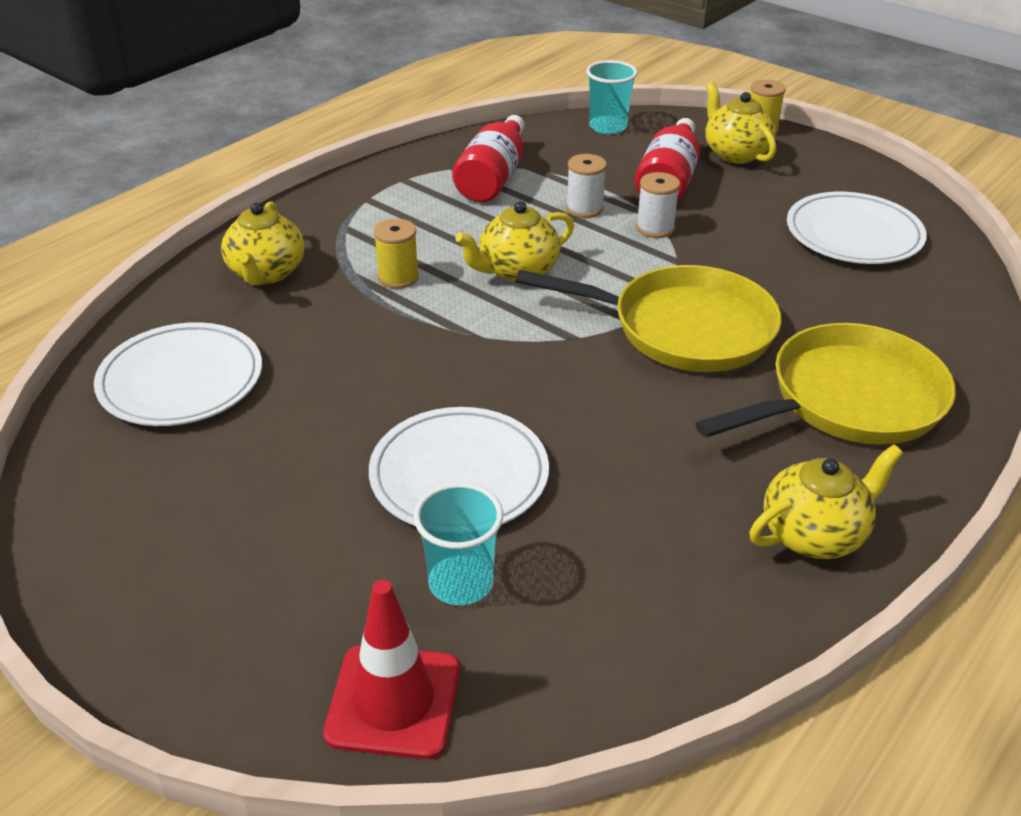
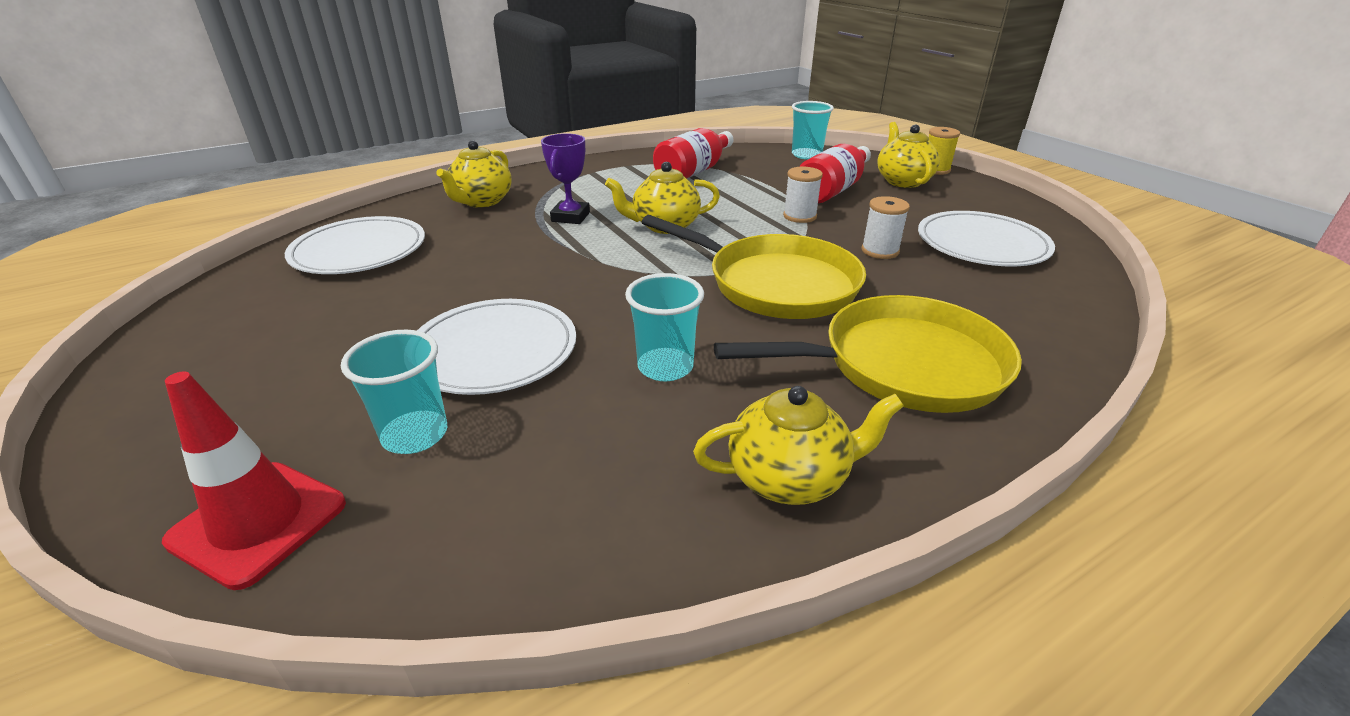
camera: 20 degrees right, 5 degrees down
yellow spool [374,218,419,289] -> purple trophy [541,133,590,224]
white spool [566,154,607,218] -> white spool moved to [861,196,910,259]
none -> turquoise cup [625,273,704,381]

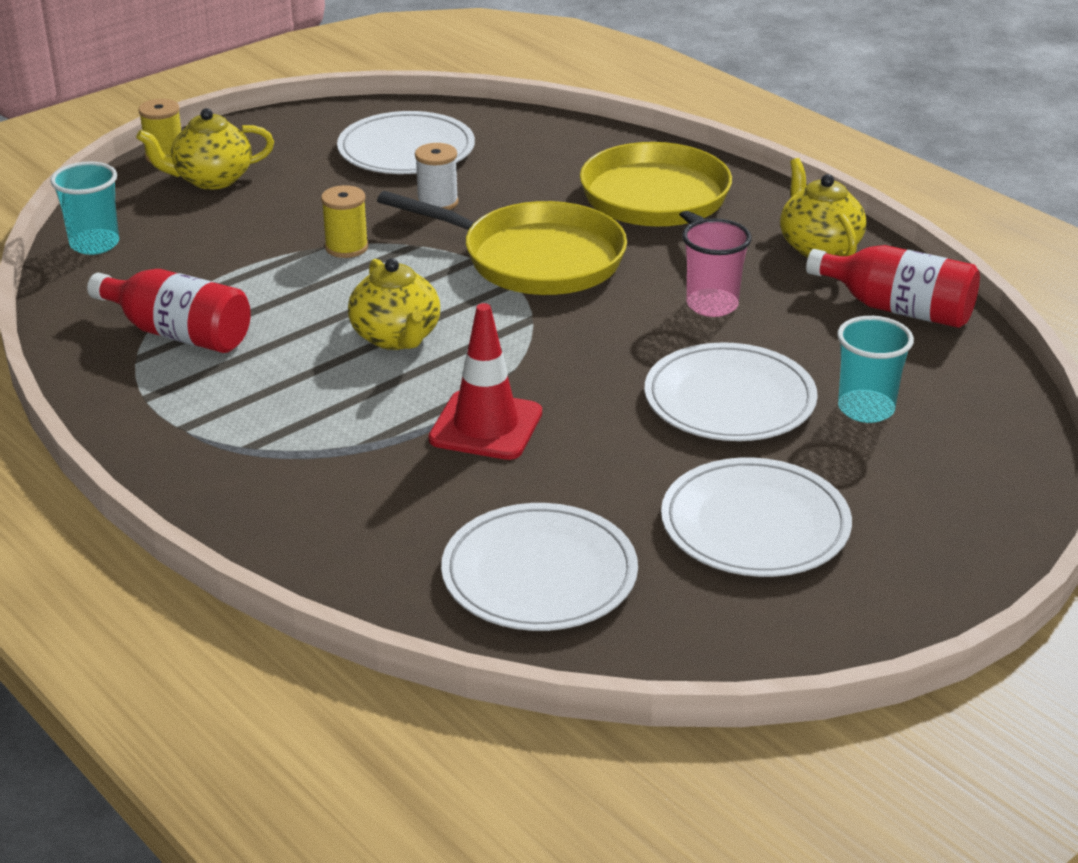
camera: 100 degrees left, 0 degrees up
red traffic cone [162,371,346,590] -> red traffic cone moved to [429,303,542,460]
yellow teapot [436,140,511,208] -> none
purple trophy [541,133,590,224] -> none
turquoise cup [625,273,704,381] -> pink cup [682,218,752,317]
yellow pan [642,215,866,319] -> yellow pan turned 90 degrees clockwise [377,191,627,295]
white spool [783,167,823,223] -> yellow spool [321,185,369,258]
red bottle [799,144,871,203] -> red bottle moved to [806,245,980,328]
none -> white plate [661,457,852,577]

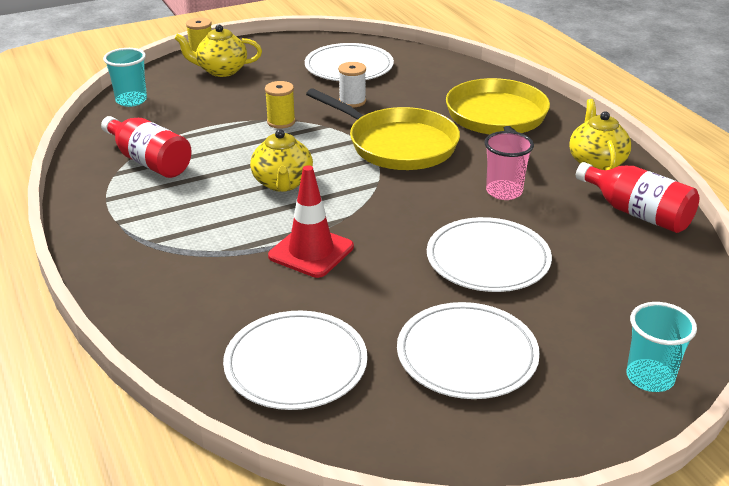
camera: 15 degrees right, 0 degrees up
turquoise cup [837,316,914,423] -> turquoise cup moved to [627,302,697,392]

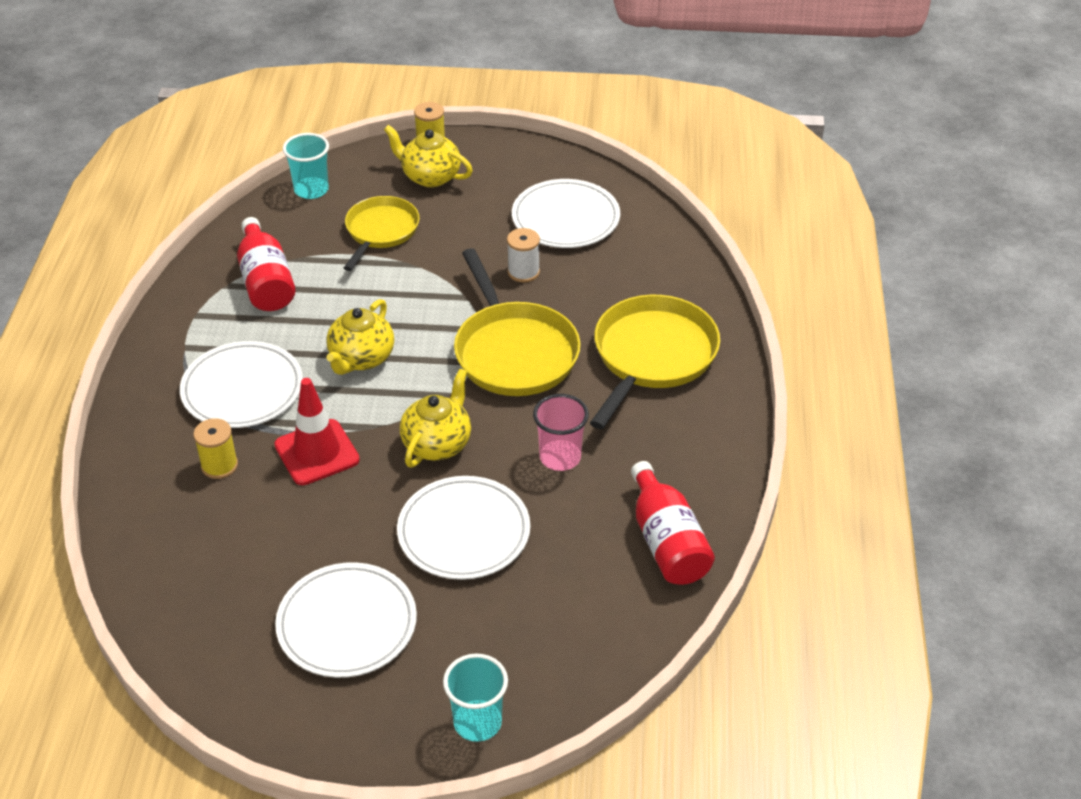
camera: 30 degrees right, 10 degrees up
white plate [223,311,367,410] -> white plate moved to [180,341,303,428]
yellow spool [265,81,295,129] -> yellow spool moved to [193,418,238,479]
yellow teapot [569,99,631,170] -> yellow teapot moved to [400,369,471,467]
none -> yellow pan [344,196,420,271]

